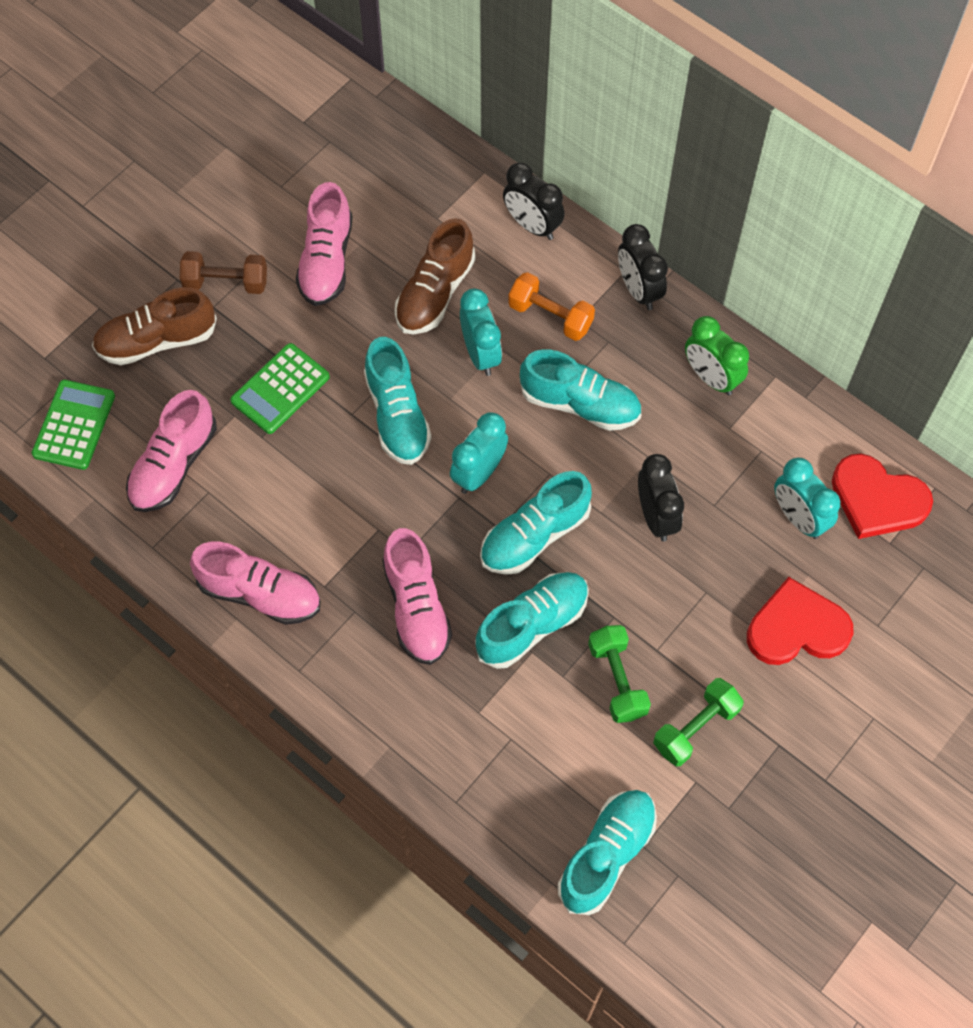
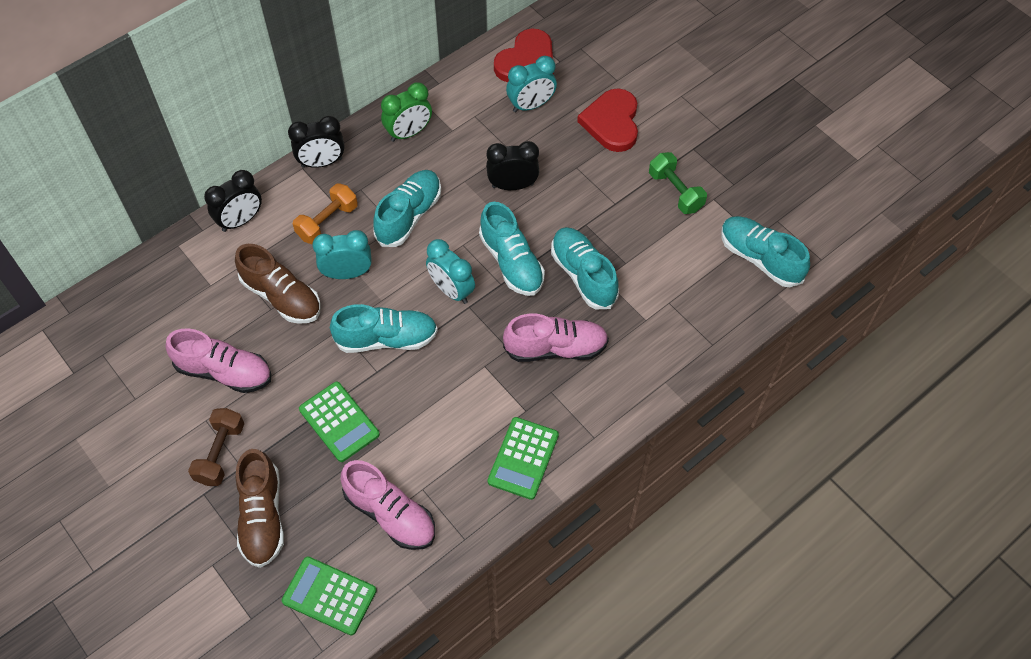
camera: 80 degrees left, 5 degrees down
pink shoe [190,542,320,625] -> green calculator [488,417,559,500]
green dumbbell [588,625,651,723] -> none

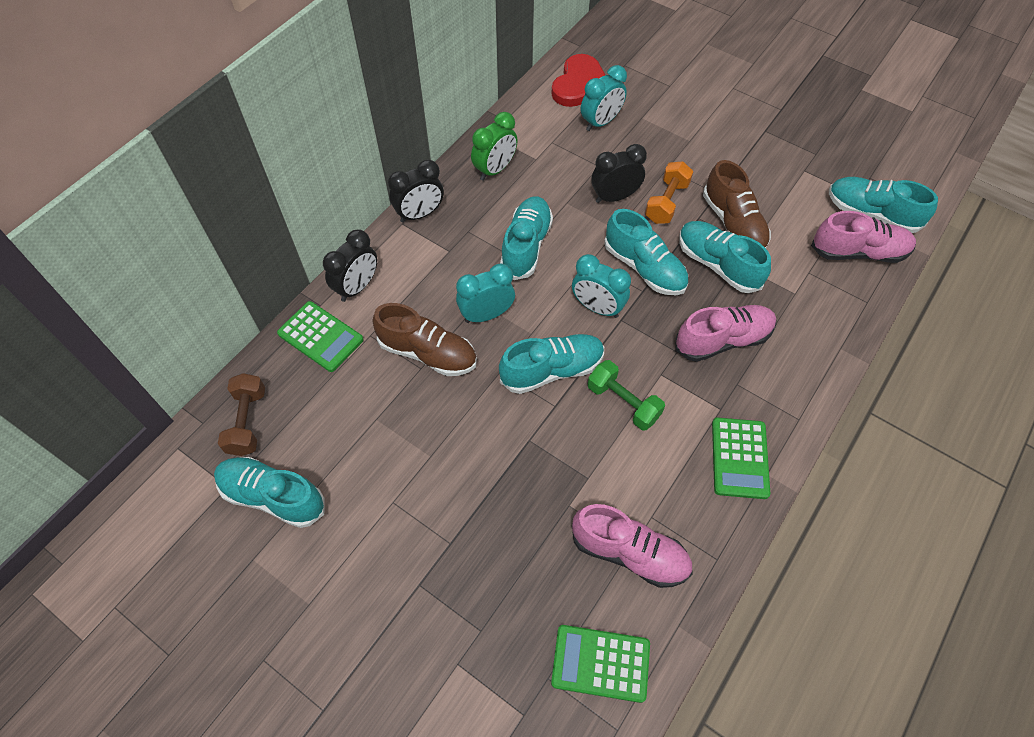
camera: 15 degrees left, 0 degrees up
pink shoe [166,328,271,393] -> pink shoe moved to [811,211,916,263]
brown dumbbell [188,408,244,486] -> brown dumbbell moved to [218,373,265,456]
brown shoe [236,449,284,568] -> brown shoe moved to [703,160,771,248]
orange dumbbell [293,183,358,244] -> orange dumbbell moved to [645,161,693,224]
green calculator [299,382,380,462] -> green calculator moved to [277,301,364,372]
red heart [577,88,638,152] -> none
green dumbbell [649,152,707,214] -> green dumbbell moved to [588,360,665,430]
none -> turquoise shoe [214,457,325,528]

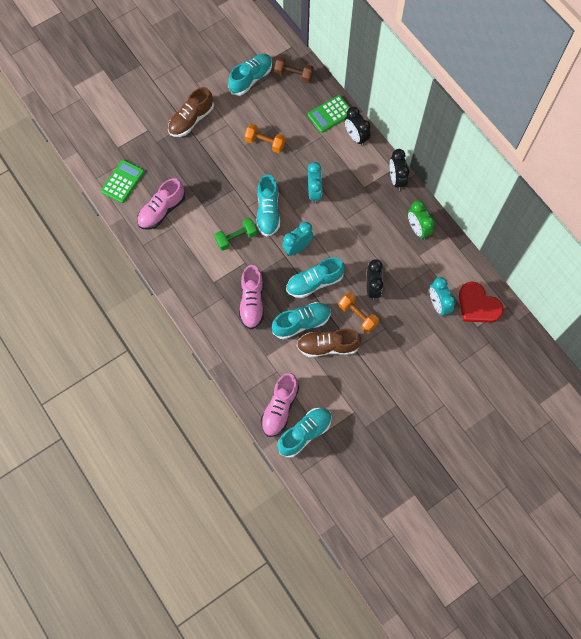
camera: 110 degrees right, 10 degrees up
brown shoe [373,303,477,376] -> brown shoe moved to [168,87,214,137]
turquoise shoe [500,197,553,280] -> none
green calculator [712,417,770,499] -> none
none -> orange dumbbell [244,124,286,153]

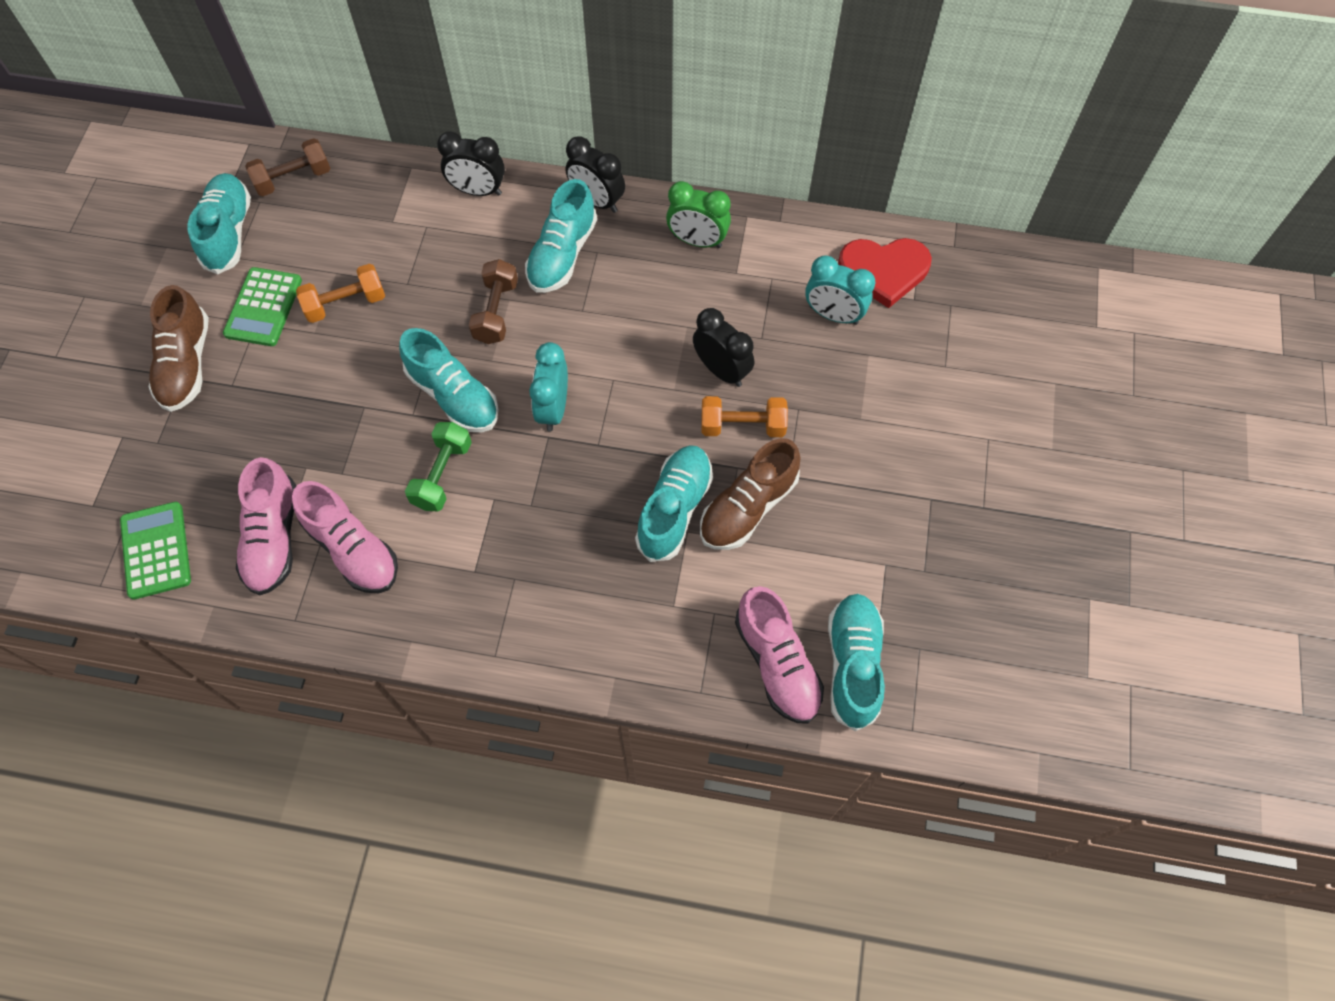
camera: 45 degrees left, 5 degrees down
pink shoe [239,265,264,329] -> pink shoe moved to [292,481,398,593]
turquoise shoe [286,257,345,298] -> turquoise shoe moved to [525,179,597,293]
green calculator [308,95,350,133] -> green calculator moved to [223,267,302,346]
turquoise clock [308,162,323,204] -> brown dumbbell [469,259,518,344]

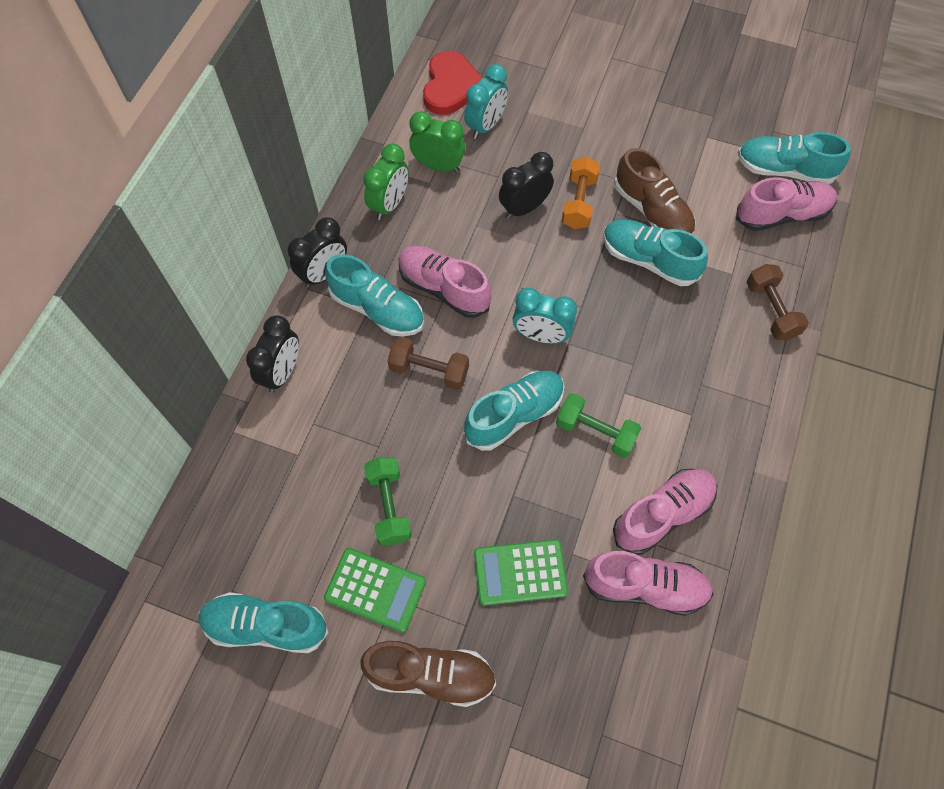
camera: 80 degrees left, 0 degrees up
green calculator [120,502,191,600] -> green calculator moved to [474,539,568,606]
brown dumbbell [245,138,331,196] -> brown dumbbell moved to [746,264,809,340]
orange dumbbell [296,264,385,323] -> green dumbbell [364,457,412,545]
none -> pink shoe [399,246,492,318]
none -> green clock [409,111,466,173]

